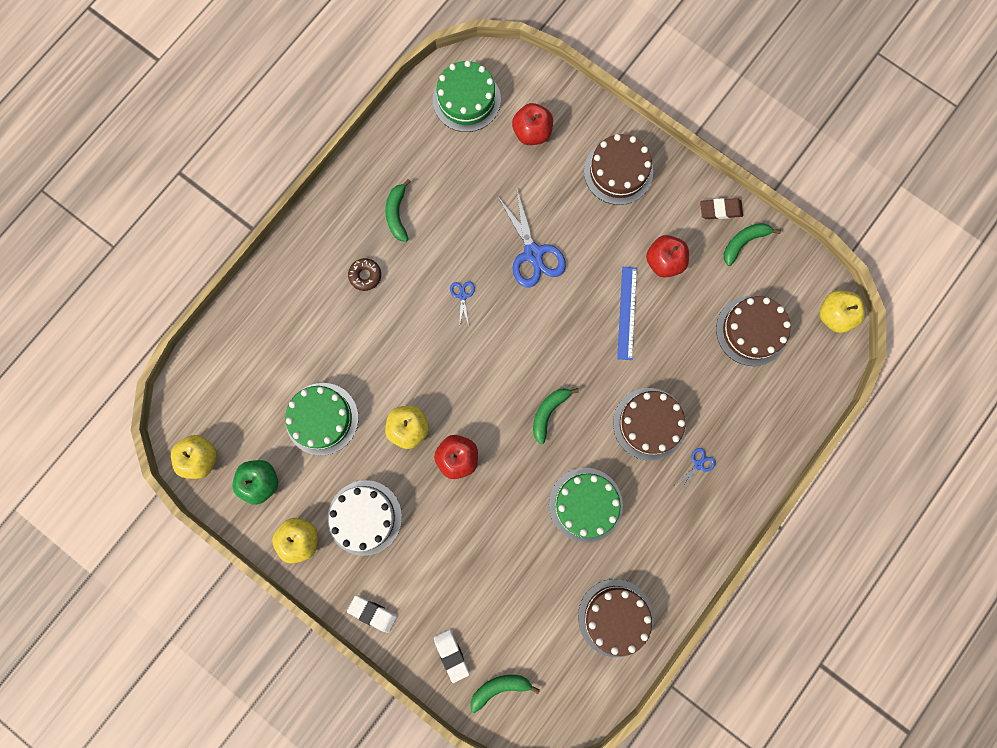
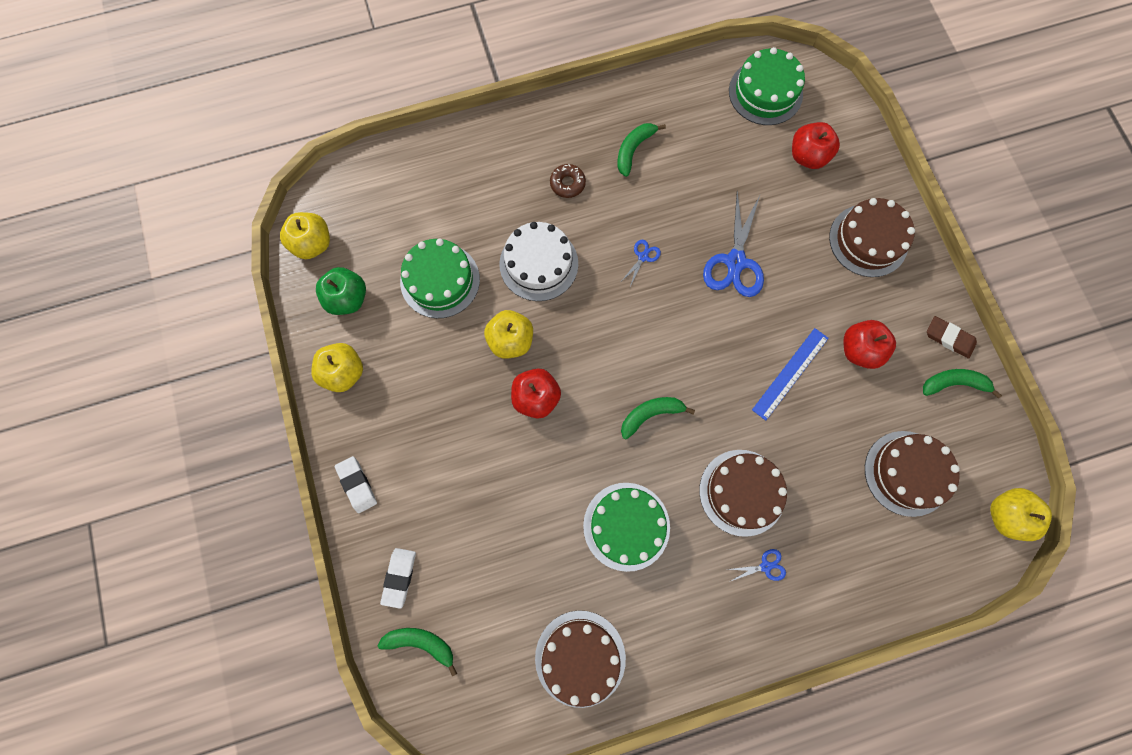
camera: 35 degrees right, 5 degrees down
white cake [328,480,402,556] -> white cake moved to [499,222,578,301]

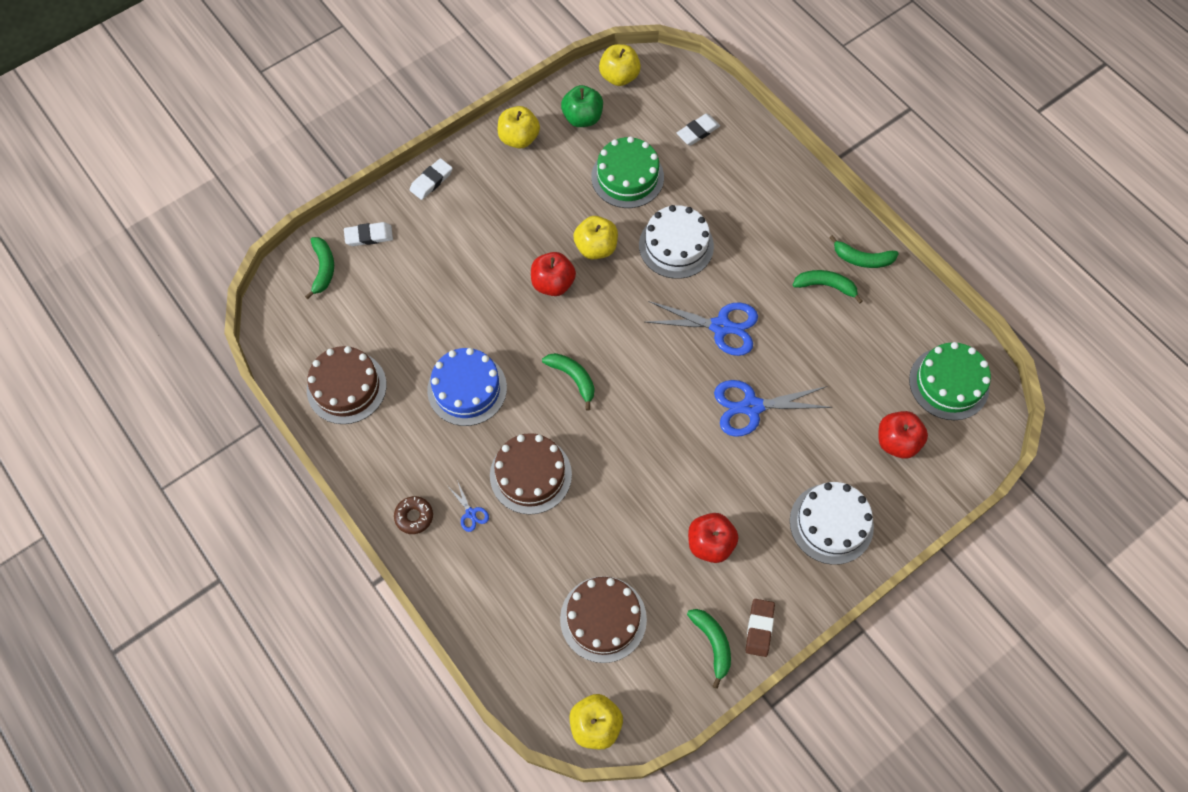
camera: 70 degrees right, 10 degrees down
brown donut [550,164,586,198] -> brown donut moved to [394,496,433,534]
green cake [583,483,670,572] -> blue cake [427,348,507,426]
blue scissors [622,240,661,286] -> blue scissors [645,301,758,356], size x2.18
blue ruler [752,328,829,421] -> none
brown cake [829,198,915,277] -> white cake [790,482,874,565]
none -> white eraser [677,114,720,145]
none -> green banana [829,235,899,268]

